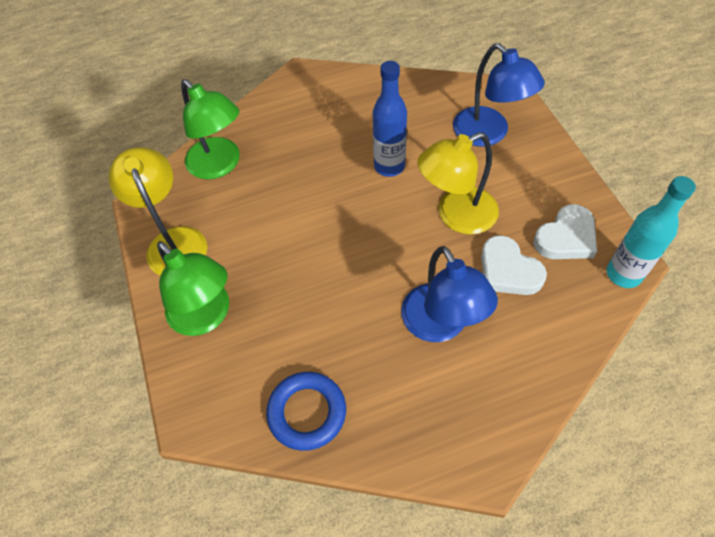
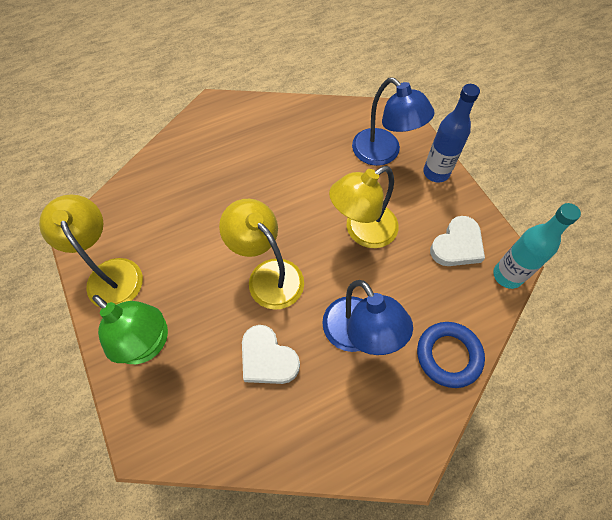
camera: 10 degrees left, 5 degrees up
green lamp [181,79,240,179] -> none
blue ring [266,372,346,451] -> blue ring moved to [417,322,485,388]
blue bottle [373,61,407,177] -> blue bottle moved to [423,84,480,182]
white heart [481,235,547,295] -> white heart moved to [242,325,300,384]
none -> yellow lamp [219,199,304,310]

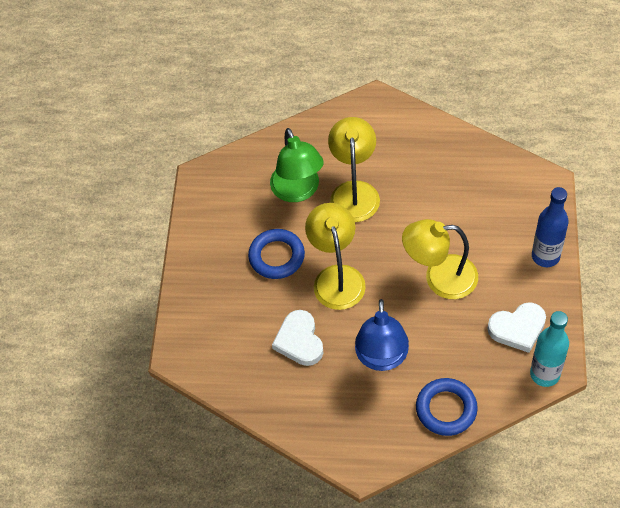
camera: 35 degrees right, 5 degrees down
yellow lamp [39,194,143,308] -> yellow lamp moved to [328,117,380,222]
green lamp [92,295,168,364] -> green lamp moved to [270,128,324,202]
blue lamp [352,78,434,166] -> none
none -> blue ring [248,229,305,279]

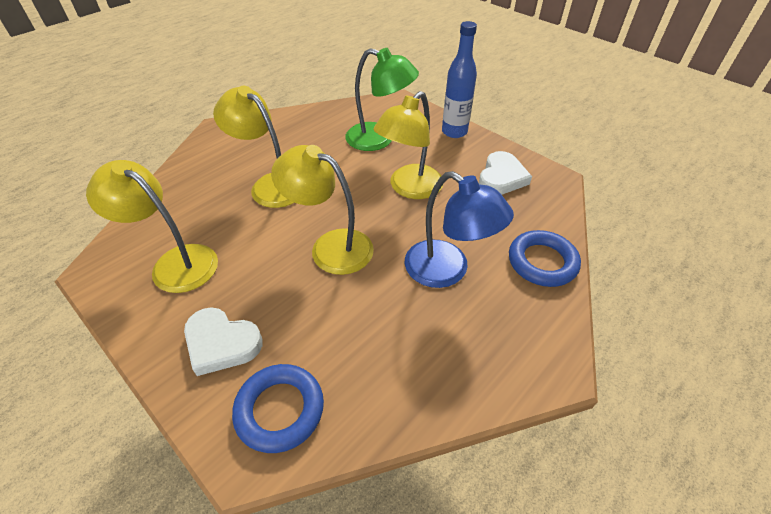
camera: 55 degrees left, 10 degrees down
blue ring [248,229,305,279] -> blue ring moved to [232,364,324,453]
green lamp [270,128,324,202] -> green lamp moved to [345,48,419,151]
white heart [272,310,323,366] -> white heart moved to [184,307,263,376]
turquoise bottle [530,311,569,387] -> none
none -> yellow lamp [86,160,218,293]

